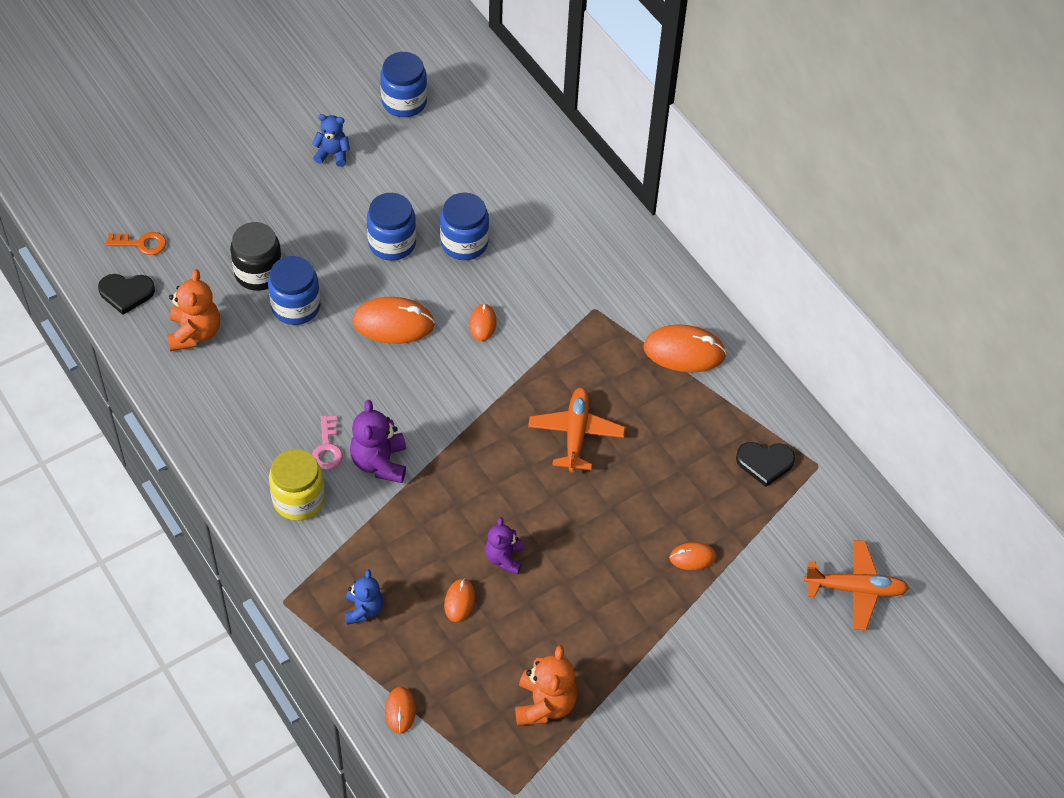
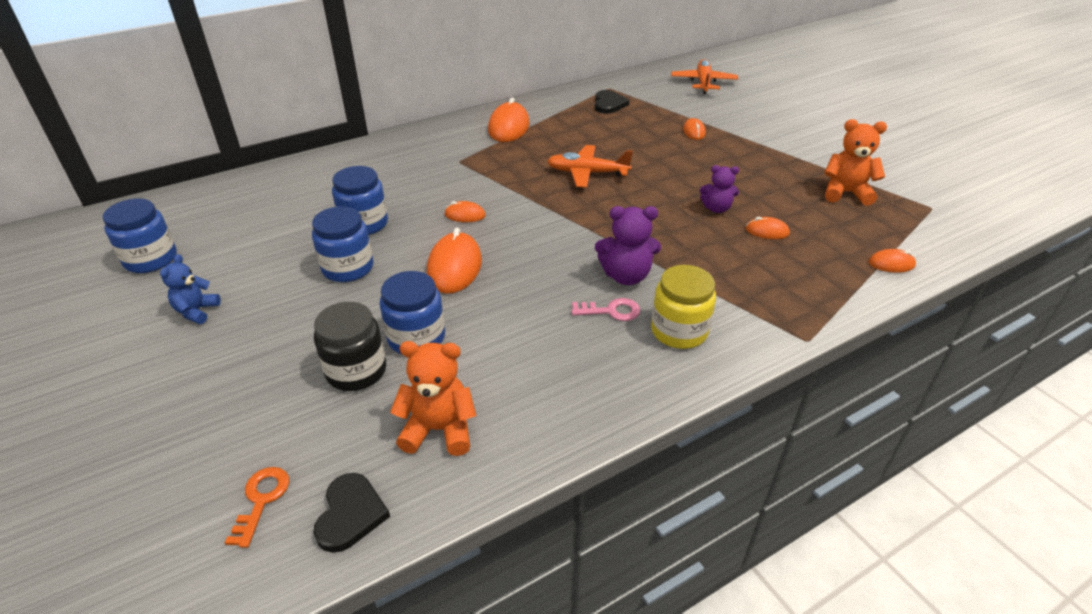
camera: 85 degrees left, 15 degrees down
blue teddy bear [345,569,383,625] -> none

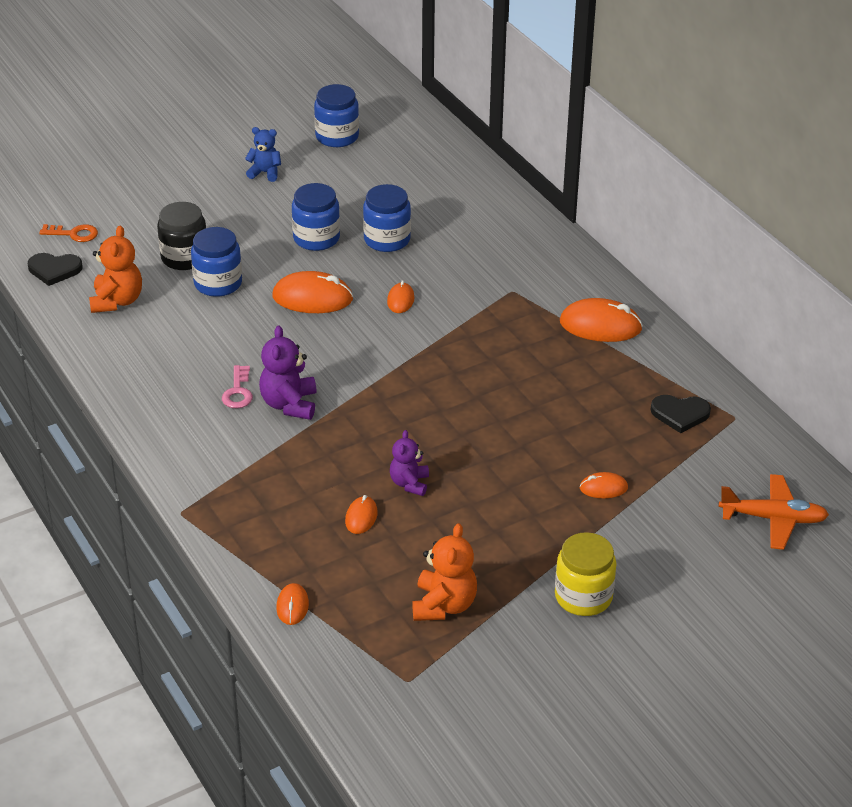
camera: 90 degrees right, 0 degrees up
orange plane [547,145,633,188] -> none
yellow jar [651,265,716,349] -> yellow jar moved to [555,532,616,616]

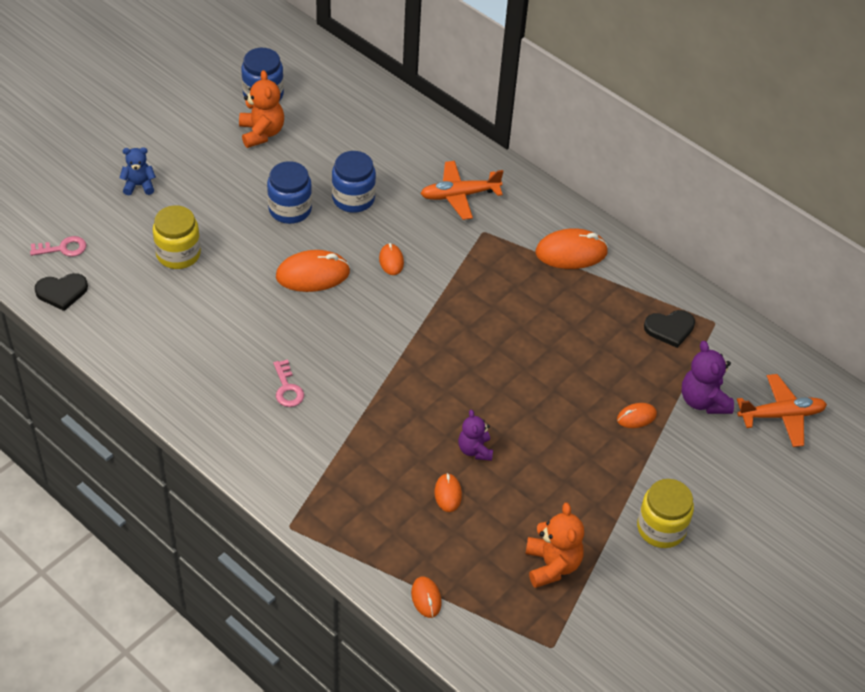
camera: 20 degrees left, 10 degrees up
orange key [39,224,98,242] -> pink key [30,236,86,257]
orange teddy bear [89,225,142,313] -> orange teddy bear moved to [239,70,284,148]
black jar [157,202,206,270] -> yellow jar [153,205,201,269]
blue jar [191,227,242,297] -> none
blue teddy bear [245,127,281,182] -> blue teddy bear moved to [120,147,156,195]
purple teddy bear [259,325,317,420] -> purple teddy bear moved to [681,341,734,414]
none -> orange plane [420,161,504,220]

